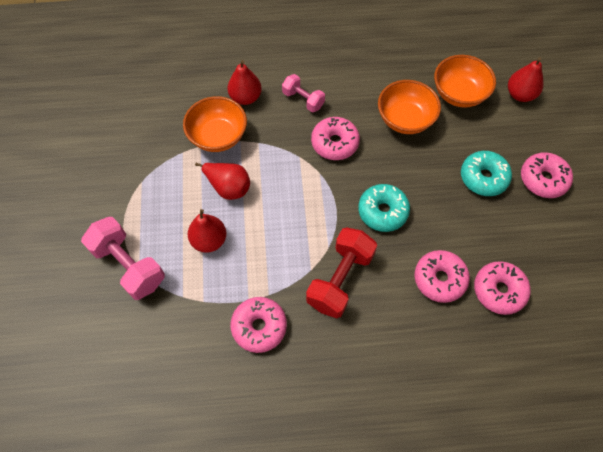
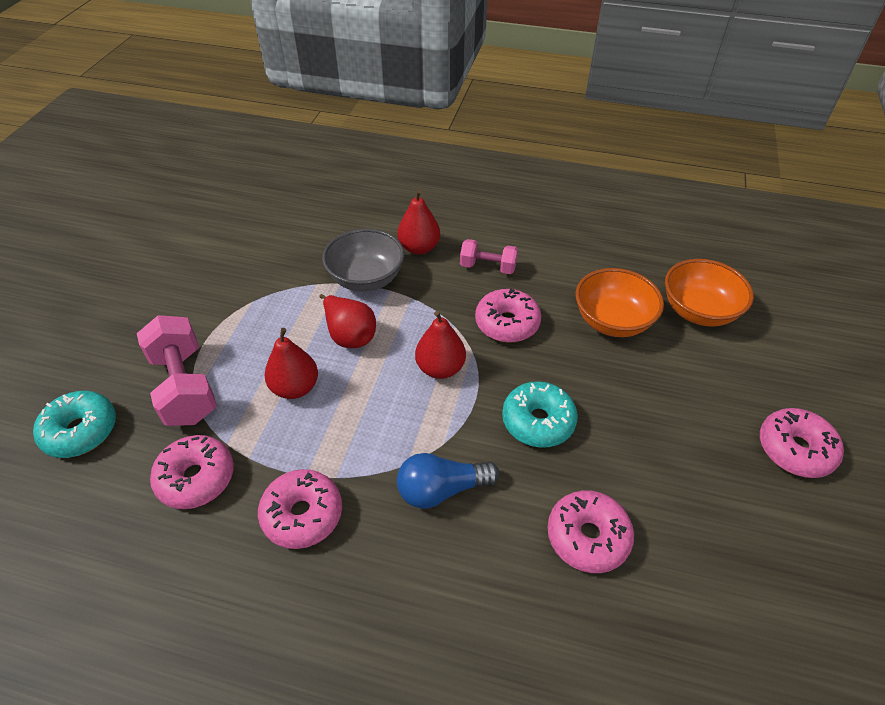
camera: 20 degrees right, 15 degrees down
orange bowl [183,96,247,152] -> grey bowl [322,228,404,292]
pink dumbbell [282,74,325,112] -> pink dumbbell turned 45 degrees counterclockwise [460,239,518,274]
red dumbbell [306,227,377,318] -> blue light bulb [397,453,499,509]
turquoise donut [461,151,512,196] -> turquoise donut moved to [33,391,116,458]
pink donut [474,261,531,315] -> pink donut moved to [150,435,234,509]
red pear [508,57,543,102] -> red pear moved to [415,311,466,379]

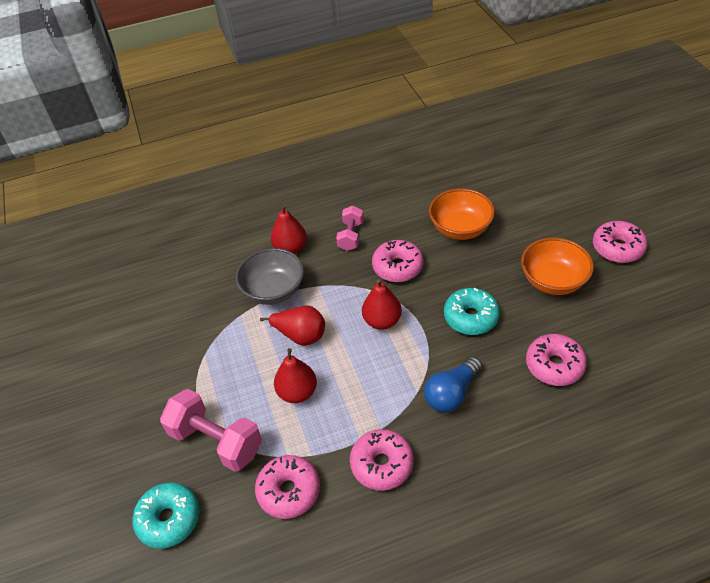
camera: 30 degrees left, 0 degrees up
pink dumbbell [460,239,518,274] -> pink dumbbell turned 60 degrees counterclockwise [336,206,364,251]
orange bowl [665,259,754,327] -> orange bowl moved to [521,238,594,295]

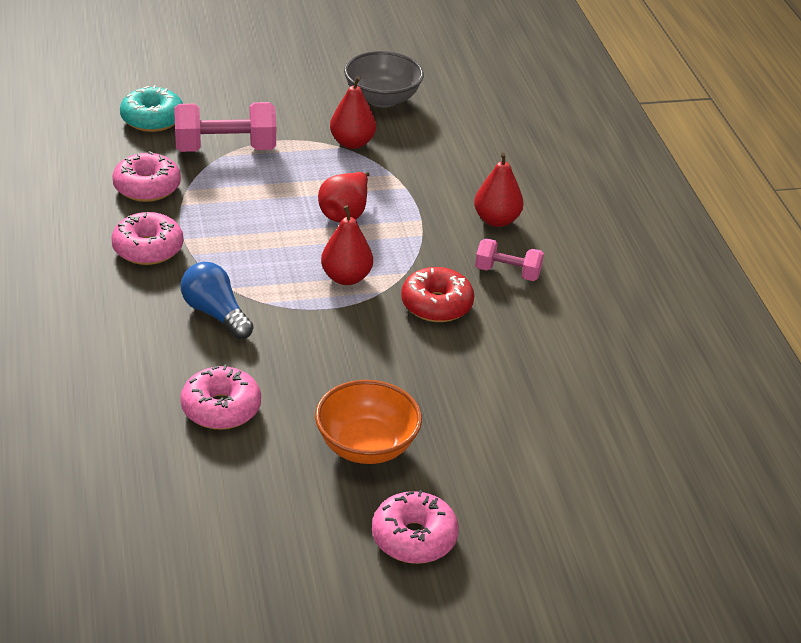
camera: 90 degrees right, 10 degrees down
pink dumbbell [160,389,262,472] -> pink dumbbell turned 45 degrees clockwise [174,102,276,152]
grey bowl [236,248,304,305] -> grey bowl moved to [344,51,424,108]
red pear [274,348,317,403] -> red pear moved to [330,76,376,149]
pink donut [372,240,424,282] -> red donut [401,267,474,322]
orange bowl [429,188,495,240] -> none
turquoise donut [444,288,500,335] -> none

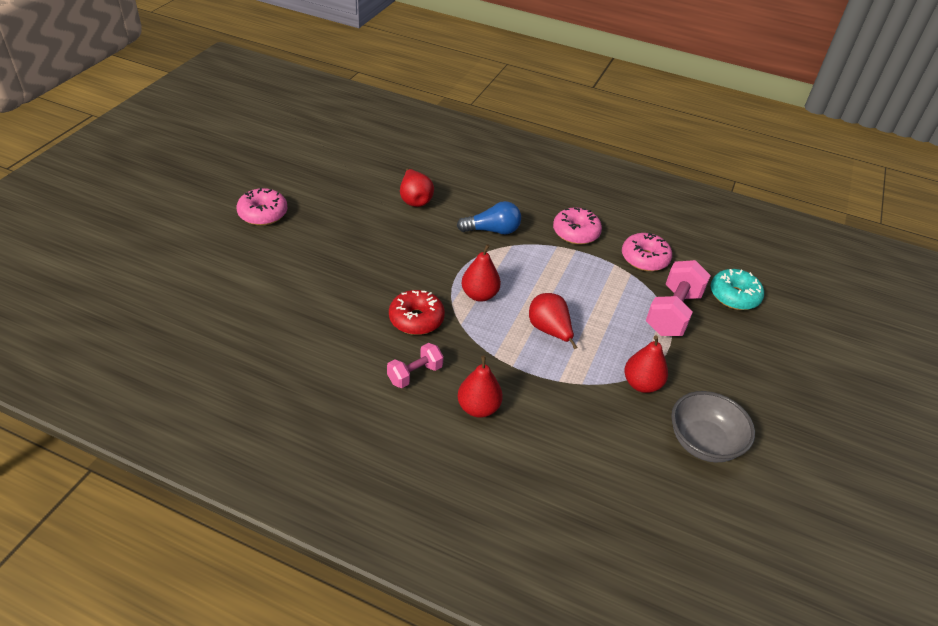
camera: 125 degrees right, 5 degrees up
pink donut [180,365,261,430] -> red pear [400,168,434,207]
orange bowl [315,380,422,464] -> none

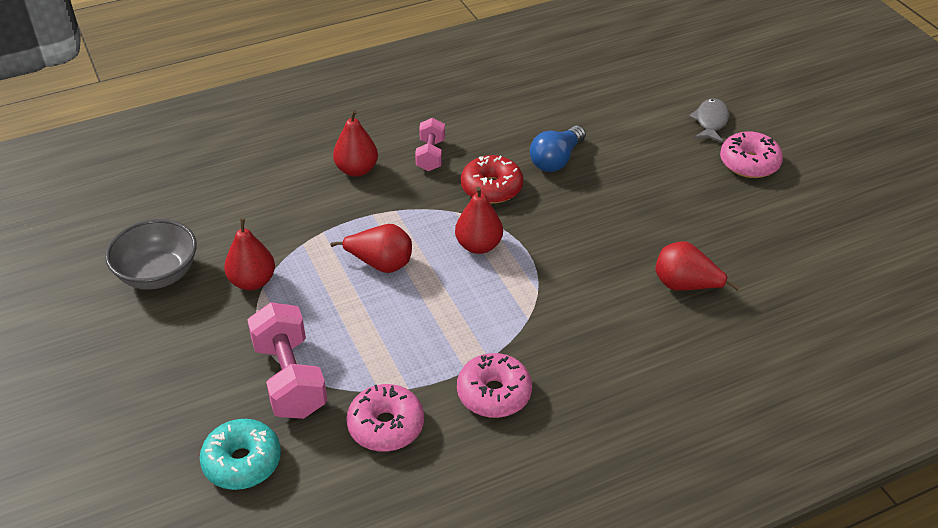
camera: 135 degrees right, 0 degrees up
blue light bulb [457,201,521,234] -> blue light bulb moved to [530,125,586,172]
none -> grey fish [689,99,729,143]

